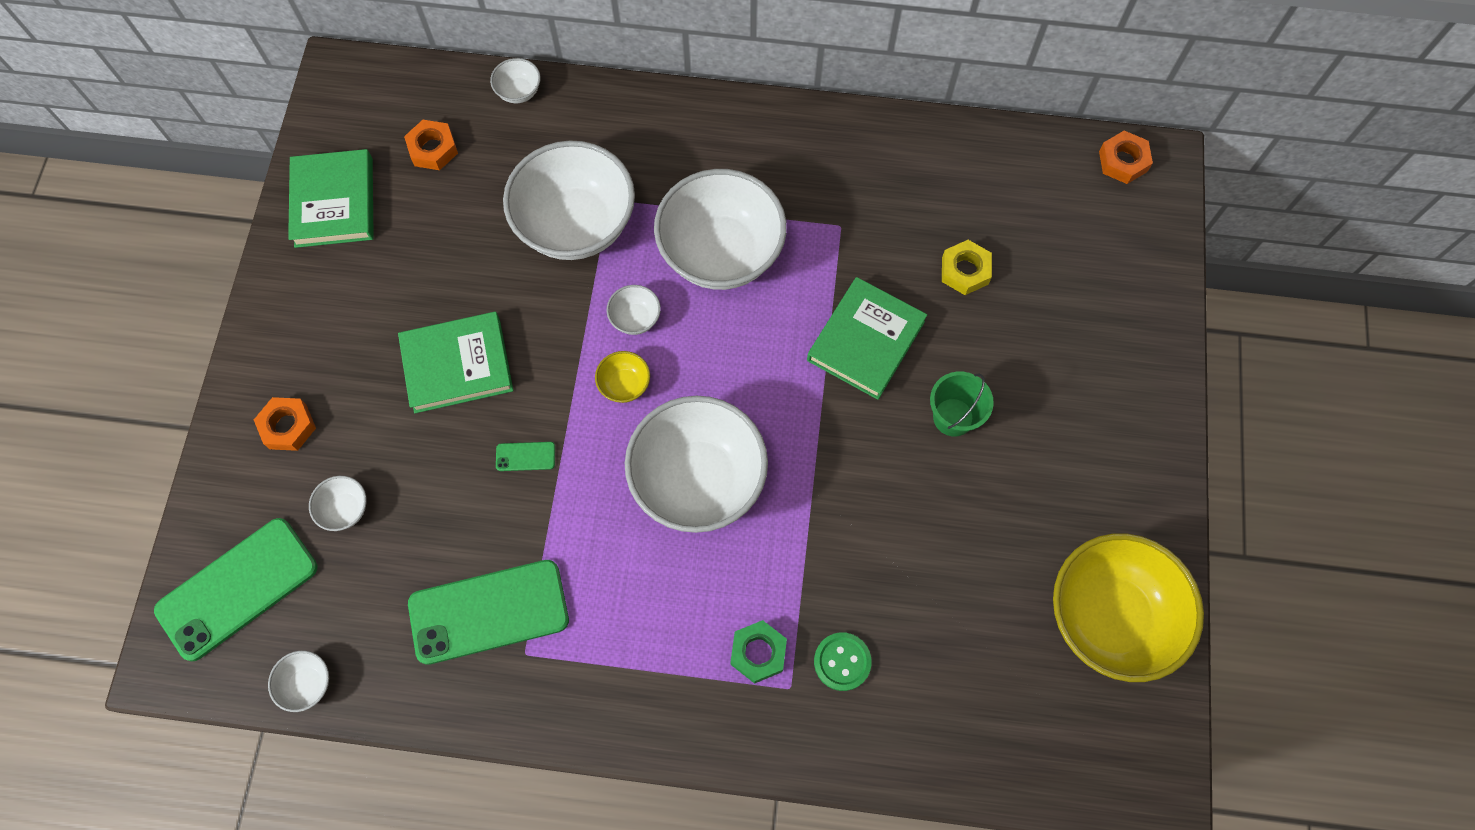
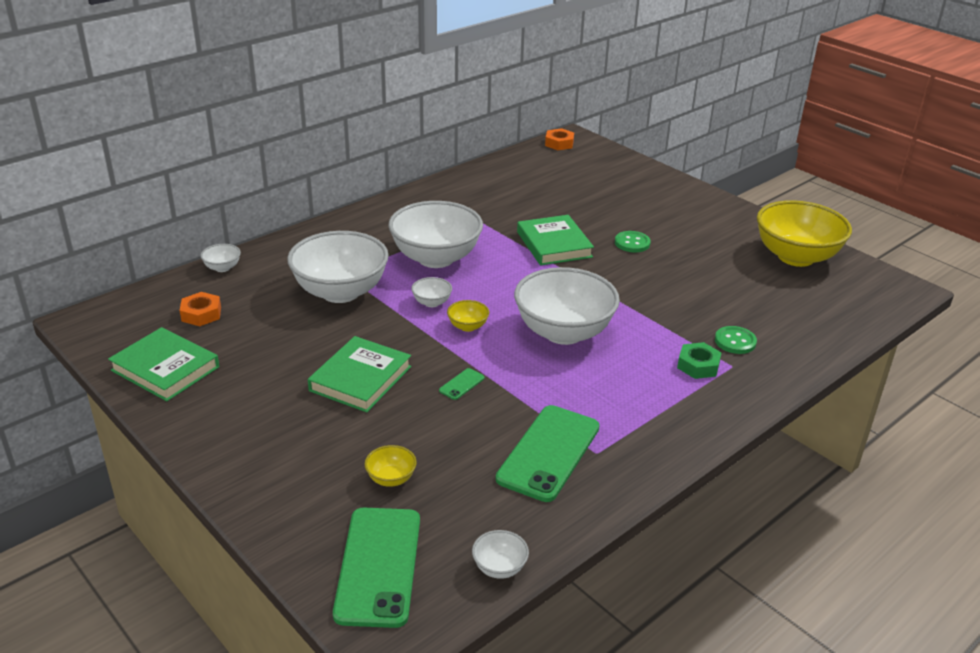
camera: 50 degrees left, 35 degrees down
orange nut [254,397,316,451] -> none
white bowl [309,476,367,531] -> yellow bowl [365,445,417,487]
green bucket [930,371,994,437] -> green button [615,231,651,252]
yellow nut [942,240,992,295] -> none

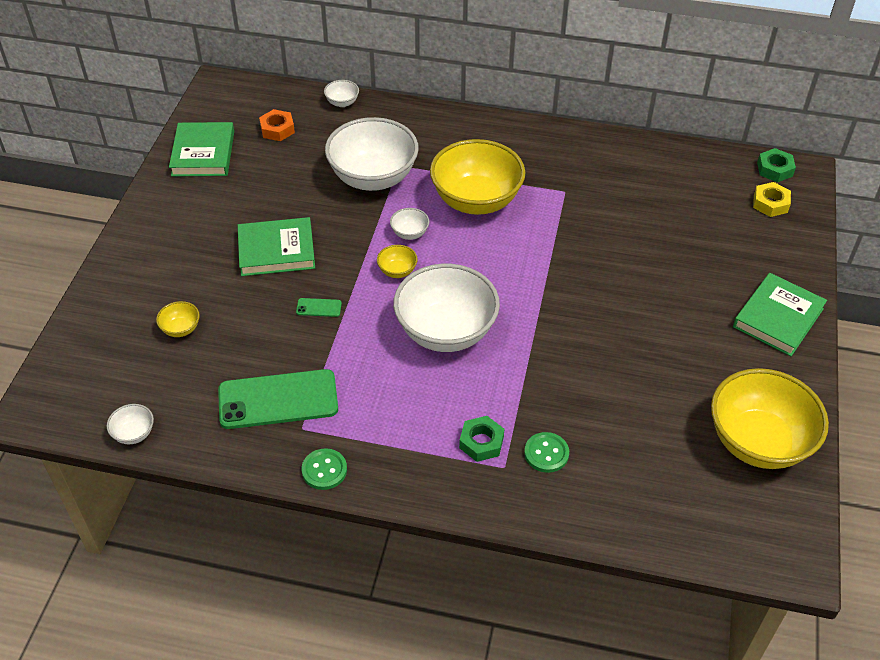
camera: 55 degrees right, 15 degrees up
green phone [333,508,420,628] -> none
white bowl [388,201,483,268] -> yellow bowl [430,139,525,215]
green book [517,215,594,265] -> green book moved to [733,273,827,356]
orange nut [545,128,574,150] -> green nut [757,148,796,182]
green button [615,231,651,252] -> green button moved to [302,448,347,490]
none -> yellow nut [753,182,791,217]

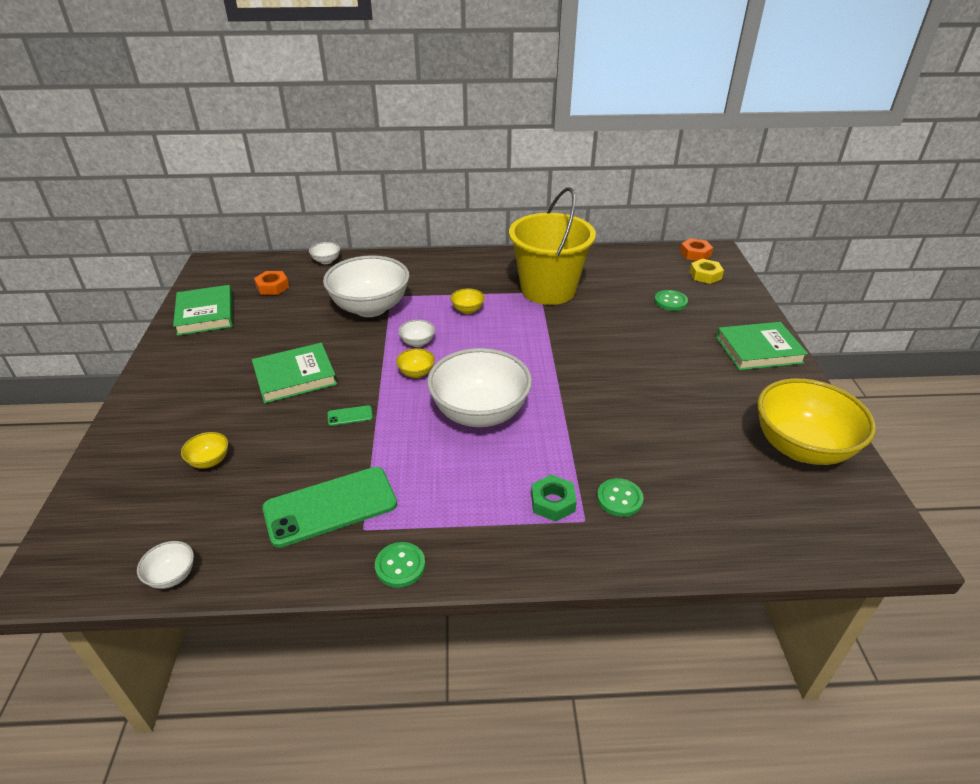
camera: 15 degrees left, 10 degrees down
yellow bowl [430,139,525,215] -> yellow bowl [450,288,485,314], size x0.41
green book [733,273,827,356] -> green book turned 60 degrees clockwise [716,322,808,370]
green nut [757,148,796,182] -> orange nut [680,238,713,261]
none -> yellow bucket [509,187,596,305]
none -> green button [654,290,688,311]

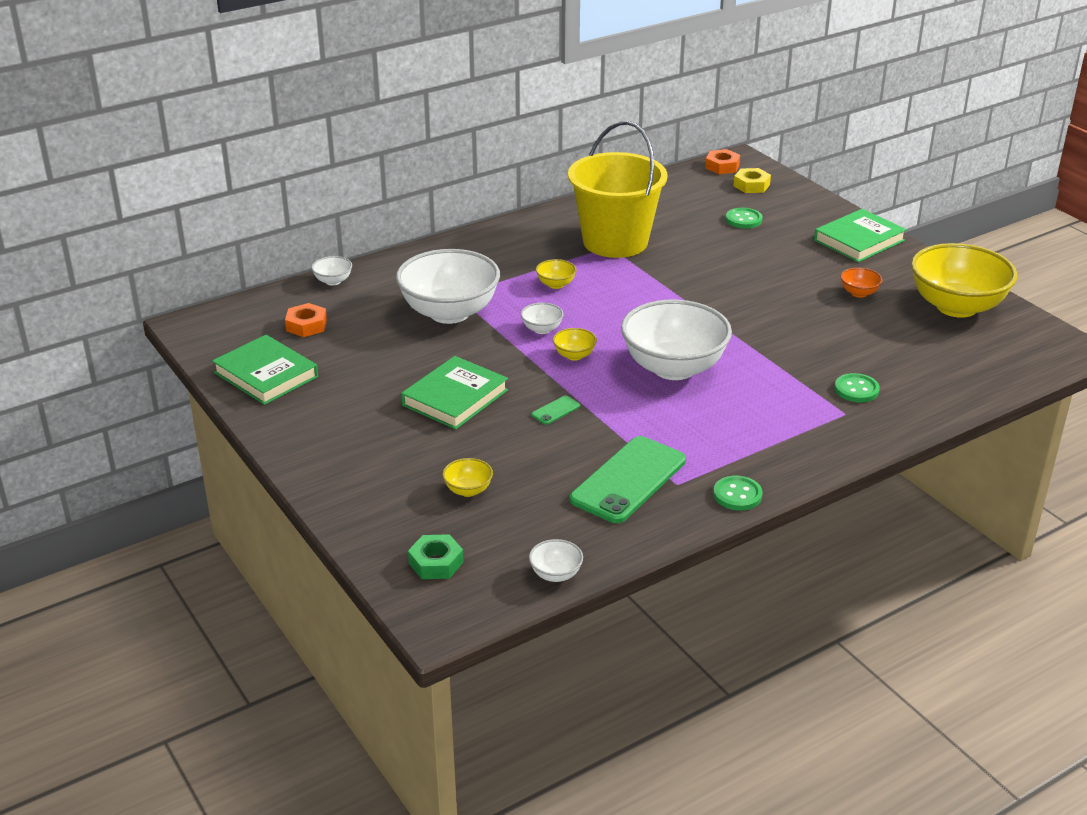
camera: 30 degrees left, 5 degrees down
green nut [531,475,577,522] -> green nut moved to [408,534,464,579]
none -> orange bowl [841,268,882,298]

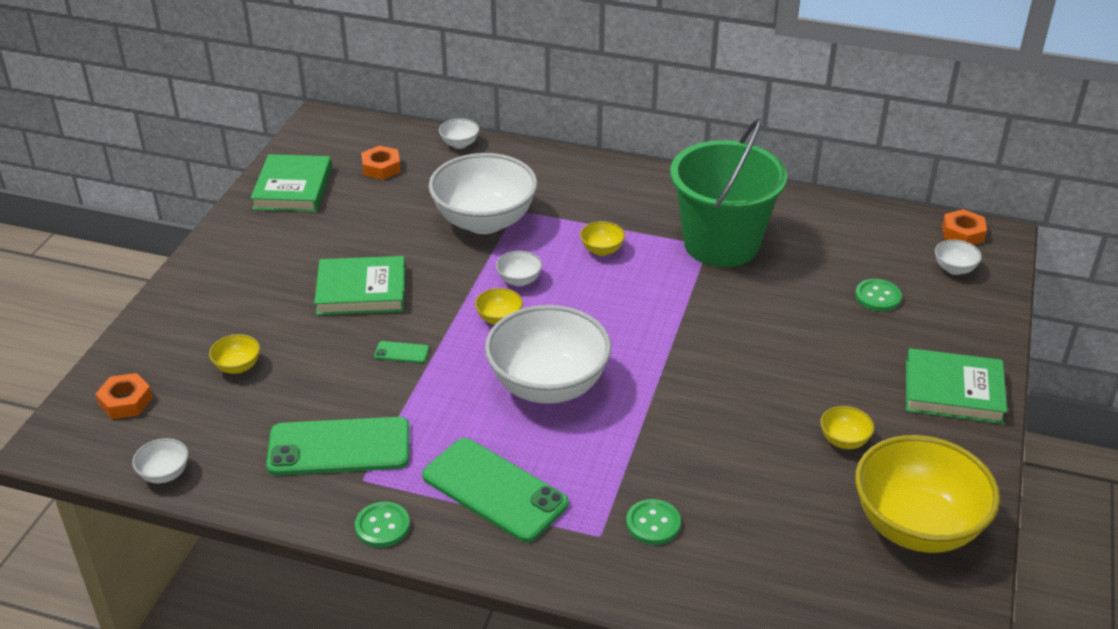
camera: 50 degrees right, 5 degrees up
green nut [408,534,464,579] -> orange nut [96,373,153,419]
yellow bucket [568,121,668,258] -> green bucket [670,118,787,267]
yellow nut [733,168,771,193] -> white bowl [935,240,982,275]
orange bowl [841,268,882,298] -> yellow bowl [820,406,874,449]
none -> green phone [422,438,569,542]

